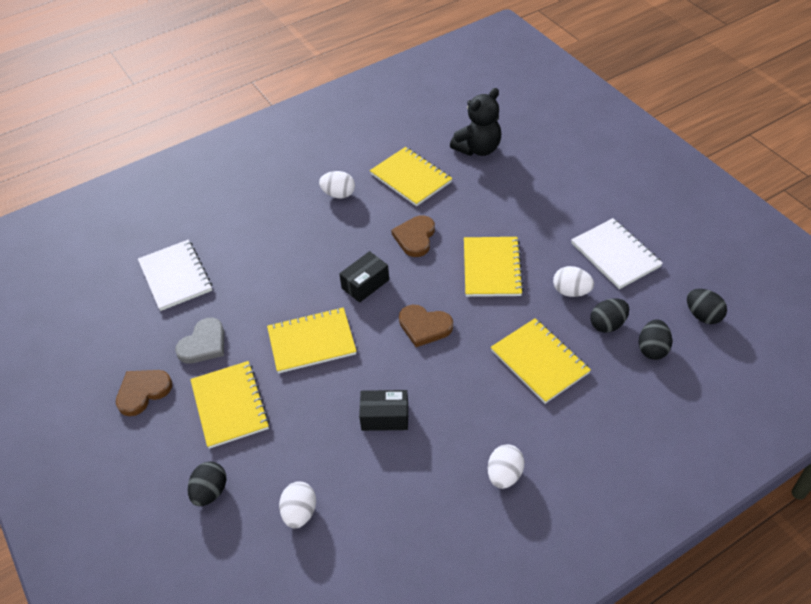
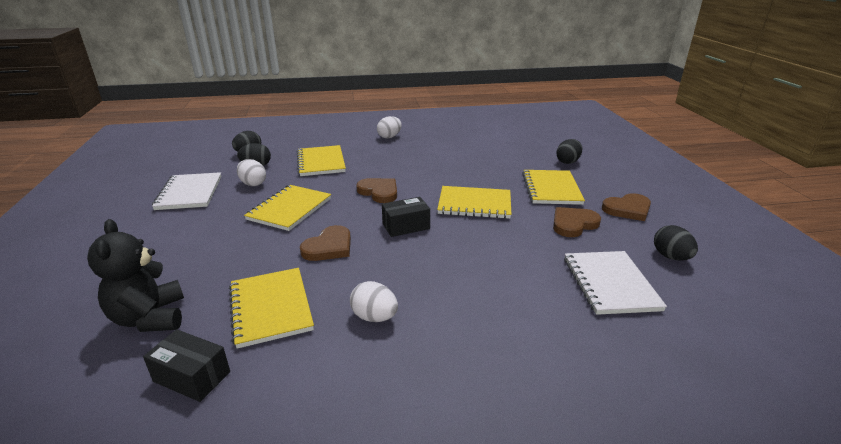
camera: 160 degrees left, 20 degrees down
grey heart [175,318,224,364] -> brown heart [553,207,601,237]
white egg [279,481,316,528] -> none
black box [359,390,408,431] -> black box moved to [143,329,230,402]
black teddy bear [450,88,501,156] -> black teddy bear turned 90 degrees counterclockwise [87,219,184,332]
black egg [687,289,727,324] -> black egg moved to [654,225,698,261]

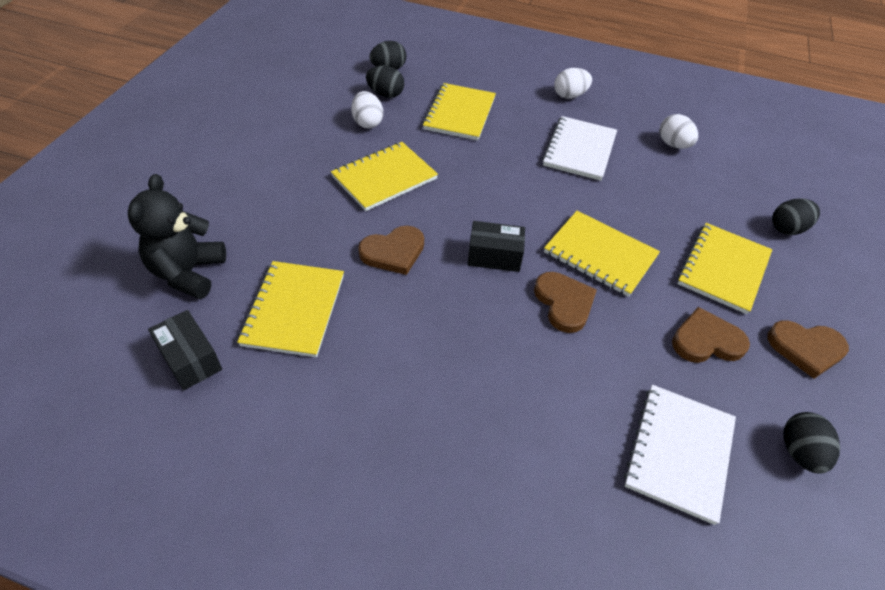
camera: 25 degrees right, 20 degrees up
white notebook [152,172,222,210] -> white notebook moved to [542,116,617,181]
white egg [350,281,398,322] -> white egg moved to [660,114,698,149]
brown heart [356,178,397,203] -> brown heart moved to [534,272,597,333]

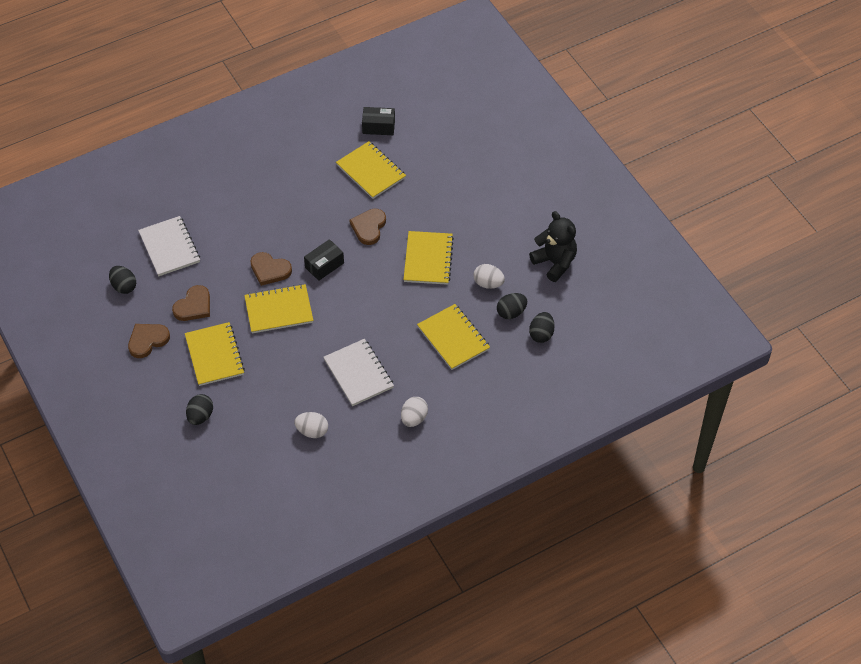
camera: 135 degrees right, 5 degrees up
black teddy bear [128,174,226,299] -> black teddy bear moved to [529,211,577,282]

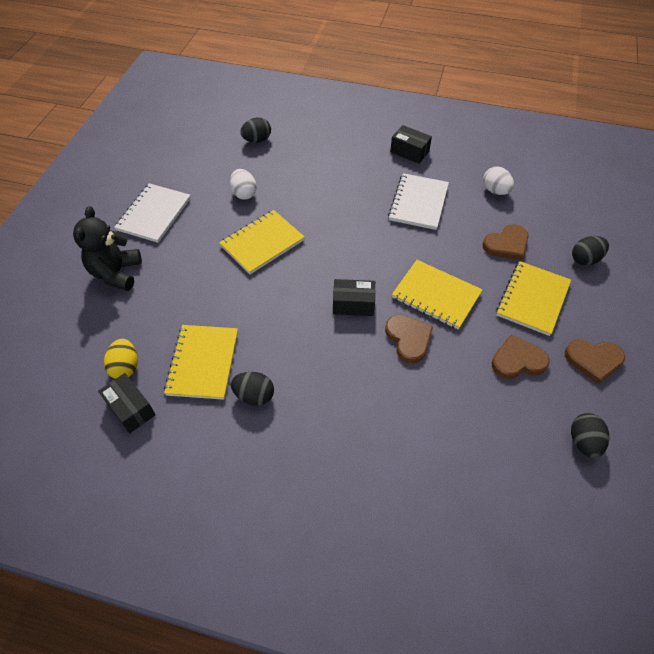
camera: 135 degrees left, 0 degrees up
white notebook [138,216,200,276] -> white notebook moved to [114,183,191,243]
brown heart [349,209,386,245] -> brown heart moved to [483,224,529,260]
white egg [401,397,428,427] -> black box [390,125,432,164]
yellow notebook [417,304,490,370] -> none
black egg [497,293,527,319] -> black egg moved to [231,372,274,406]
black teddy bear [529,211,577,282] -> black teddy bear moved to [73,206,142,291]
none -> yellow egg [104,339,138,379]

